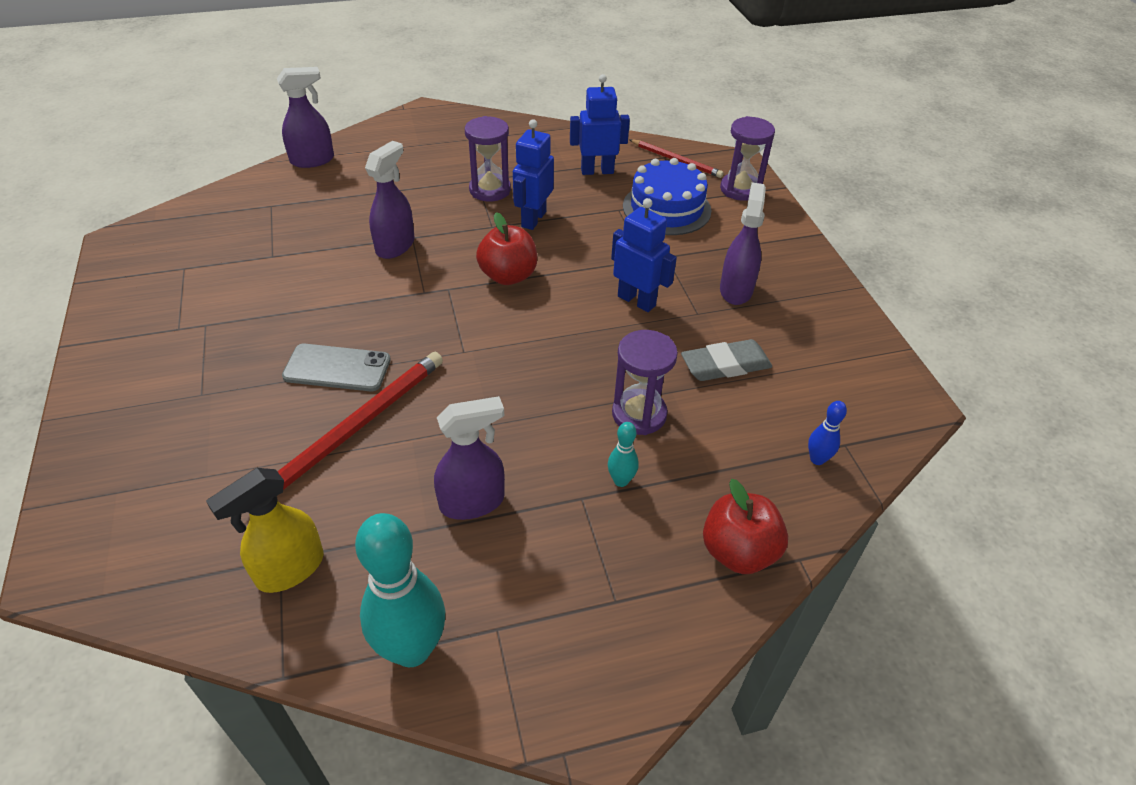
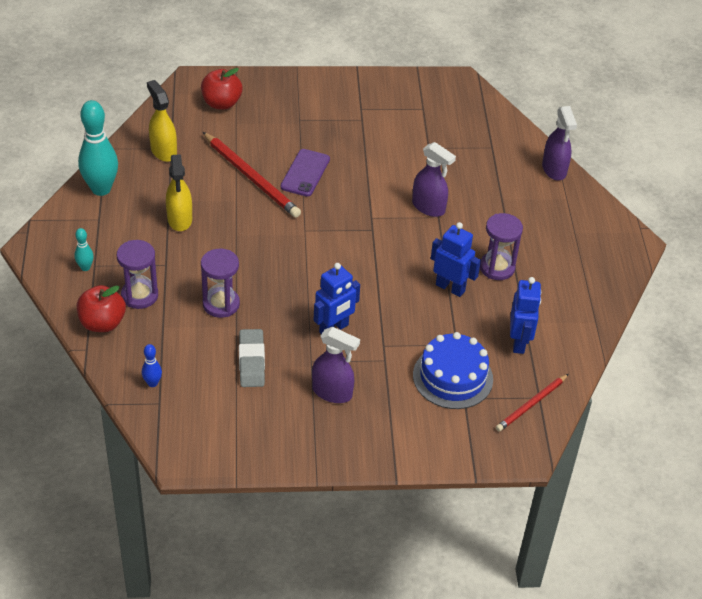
camera: 100 degrees right, 0 degrees up
grey phone [282,344,391,391] -> purple phone [280,149,330,197]
purple spray bottle [434,396,505,520] -> yellow spray bottle [166,154,192,231]
red apple [476,212,537,285] -> red apple moved to [201,68,242,110]
turquoise bowling pin [608,422,639,487] -> turquoise bowling pin moved to [75,228,94,271]
purple hourglass [720,116,775,201] -> purple hourglass moved to [117,240,158,309]

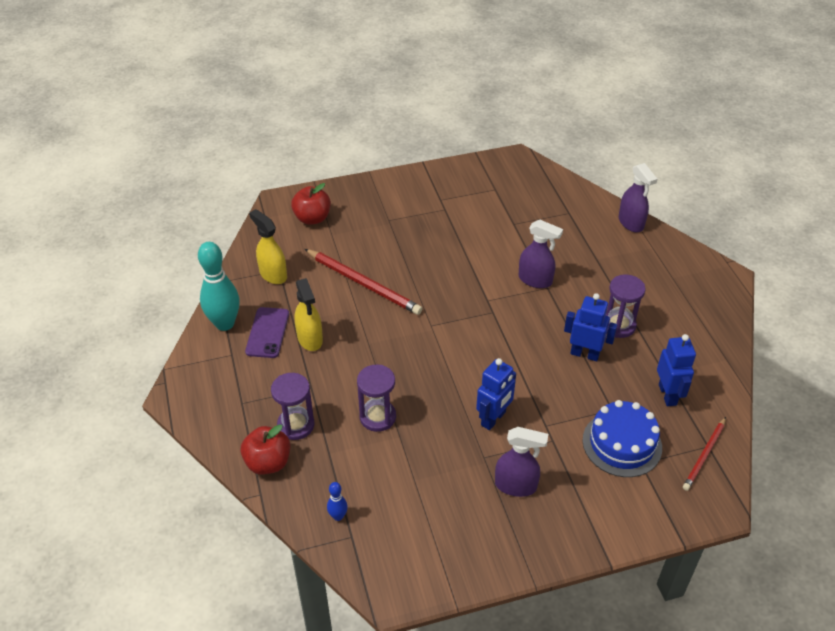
camera: 10 degrees left, 0 degrees up
turquoise bowling pin [75,228,94,271] -> none
grey eraser [239,329,265,387] -> none
purple phone [280,149,330,197] -> purple phone moved to [245,307,289,358]

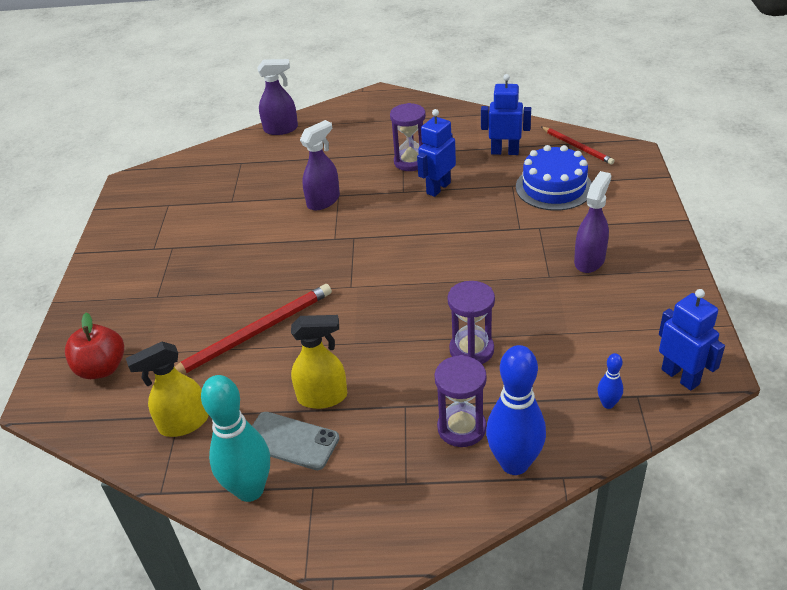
camera: 70 degrees left, 5 degrees down
red apple [240,424,290,475] -> blue bowling pin [486,345,546,475]
purple phone [245,307,289,358] -> grey phone [252,412,340,470]
blue robot [476,358,516,430] -> blue robot moved to [659,289,725,391]

